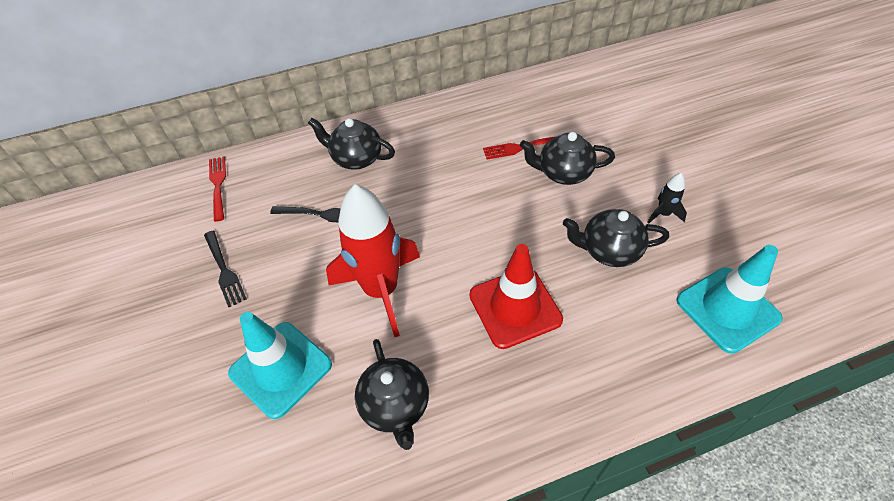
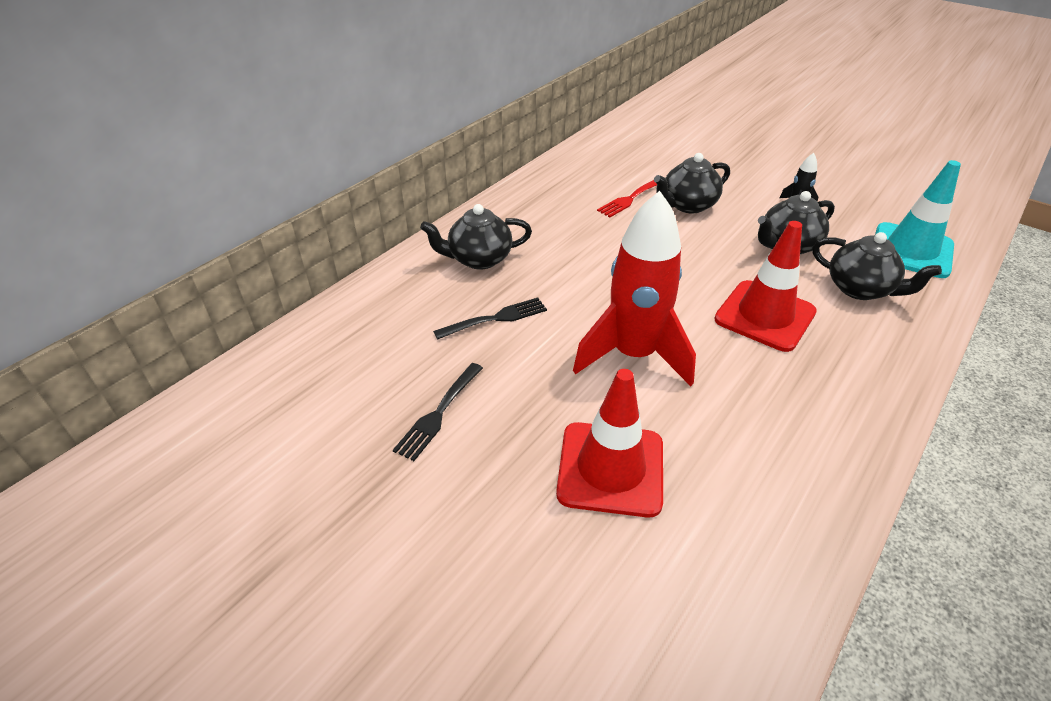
camera: 35 degrees left, 10 degrees down
black fork [204,231,247,307] -> black fork turned 90 degrees clockwise [393,363,483,461]
red fork [209,156,226,222] -> none
turquoise traffic cone [228,312,332,419] -> red traffic cone [556,369,663,518]
black teapot [355,339,429,450] -> black teapot moved to [812,232,942,300]

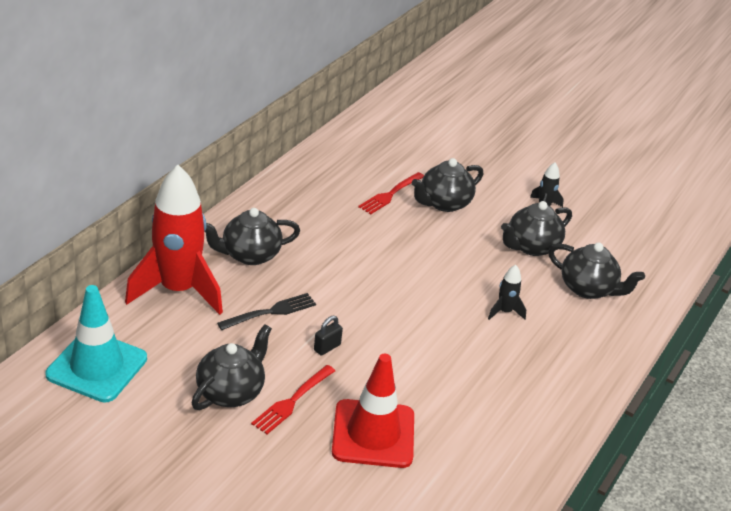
camera: 10 degrees left, 5 degrees down
black fork [393,363,483,461] -> black teapot [192,324,272,410]
red rocket [573,191,696,386] -> red rocket moved to [125,165,223,315]
red traffic cone [714,221,817,352] -> black rocket [488,265,526,320]
turquoise traffic cone [875,160,961,278] -> turquoise traffic cone moved to [45,285,147,402]
none -> red fork [251,365,335,434]
none -> black padlock [314,316,343,355]

